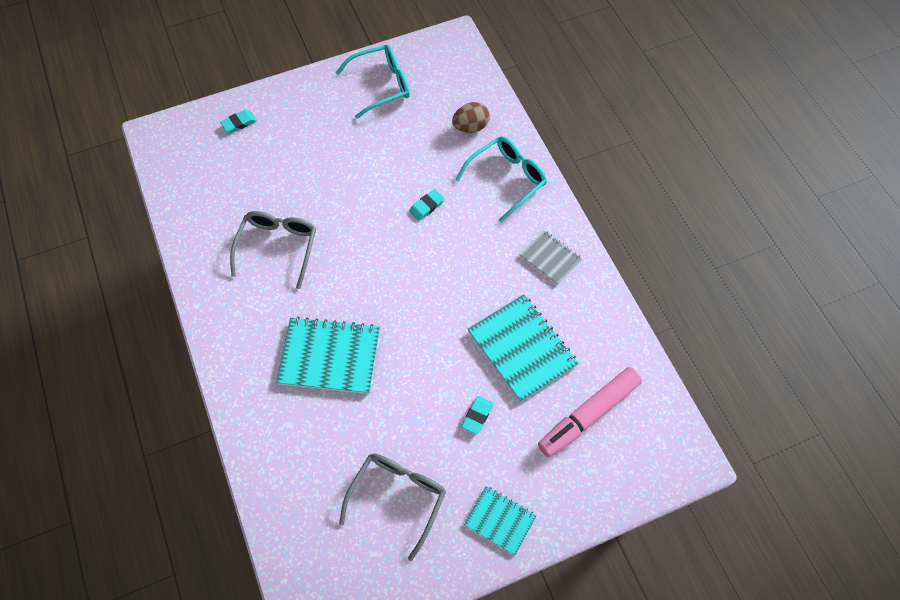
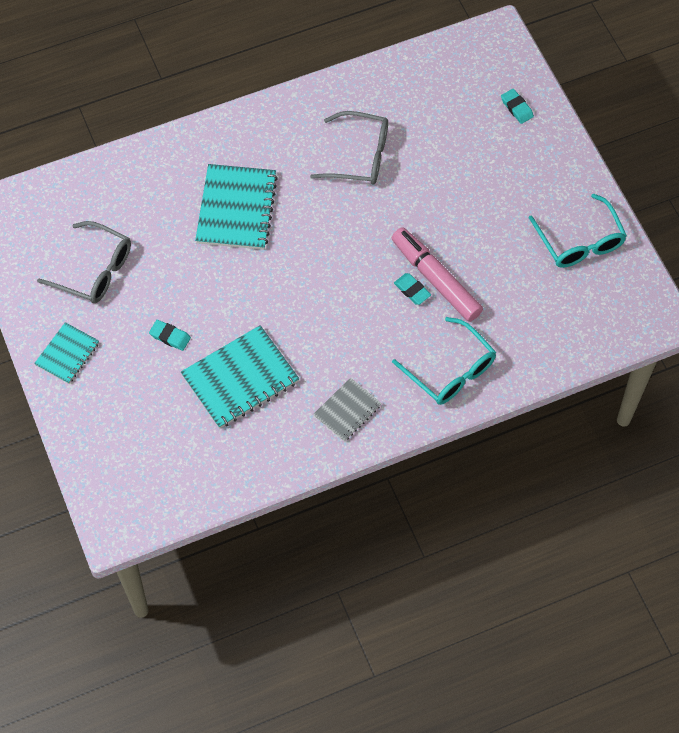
camera: 90 degrees right, 0 degrees up
brown egg [452,102,490,133] -> none
pink marker [538,367,642,457] -> pink marker moved to [392,227,483,322]

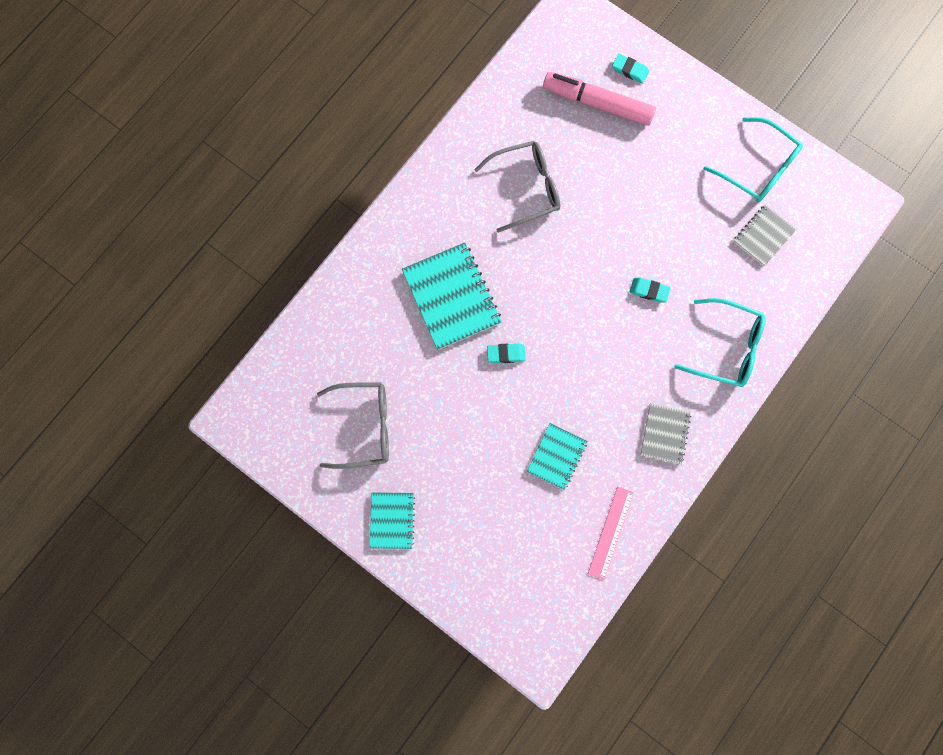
camera: 30 degrees left, 15 degrees up
turquoise eraser [149,320,191,351] -> turquoise eraser moved to [487,344,526,363]
turquoise notebook [181,325,299,429] -> turquoise notebook [527,423,587,490], size x0.58
pink marker [392,227,483,322] -> pink marker moved to [543,72,656,126]
none -> pink ruler [588,487,634,580]
none -> grey notebook [733,204,797,266]

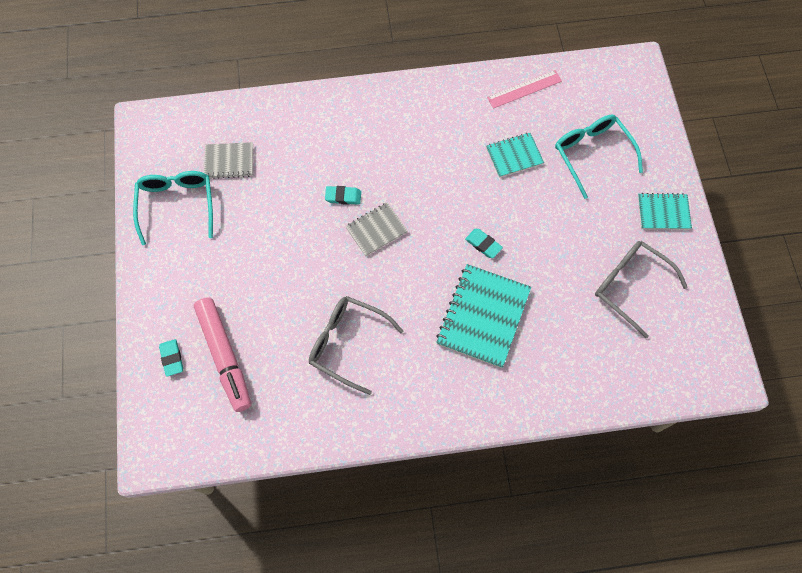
camera: 135 degrees left, 10 degrees down
turquoise notebook [370,492,415,549] -> turquoise notebook turned 45 degrees clockwise [638,193,692,230]
turquoise eraser [629,277,671,303] -> turquoise eraser turned 60 degrees counterclockwise [325,186,361,205]
grey notebook [640,403,691,464] -> grey notebook moved to [345,202,408,257]
turquoise glasses [674,298,766,387] -> turquoise glasses moved to [555,115,643,199]

